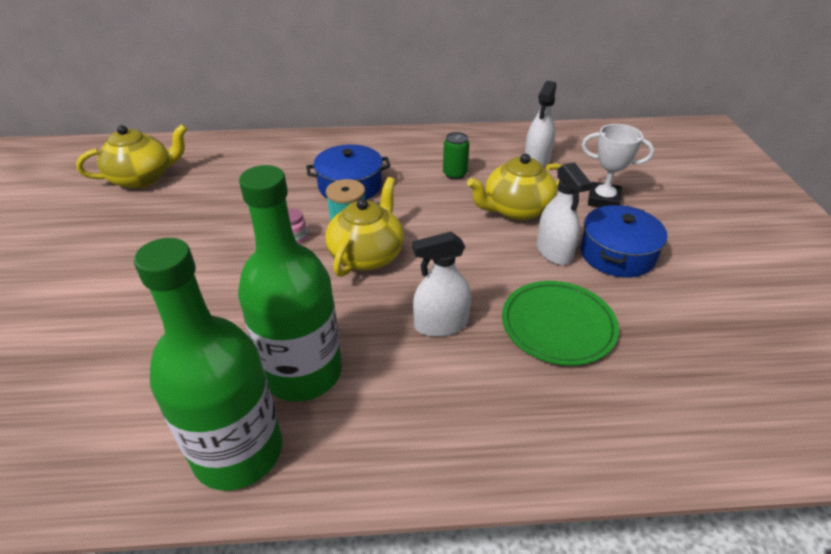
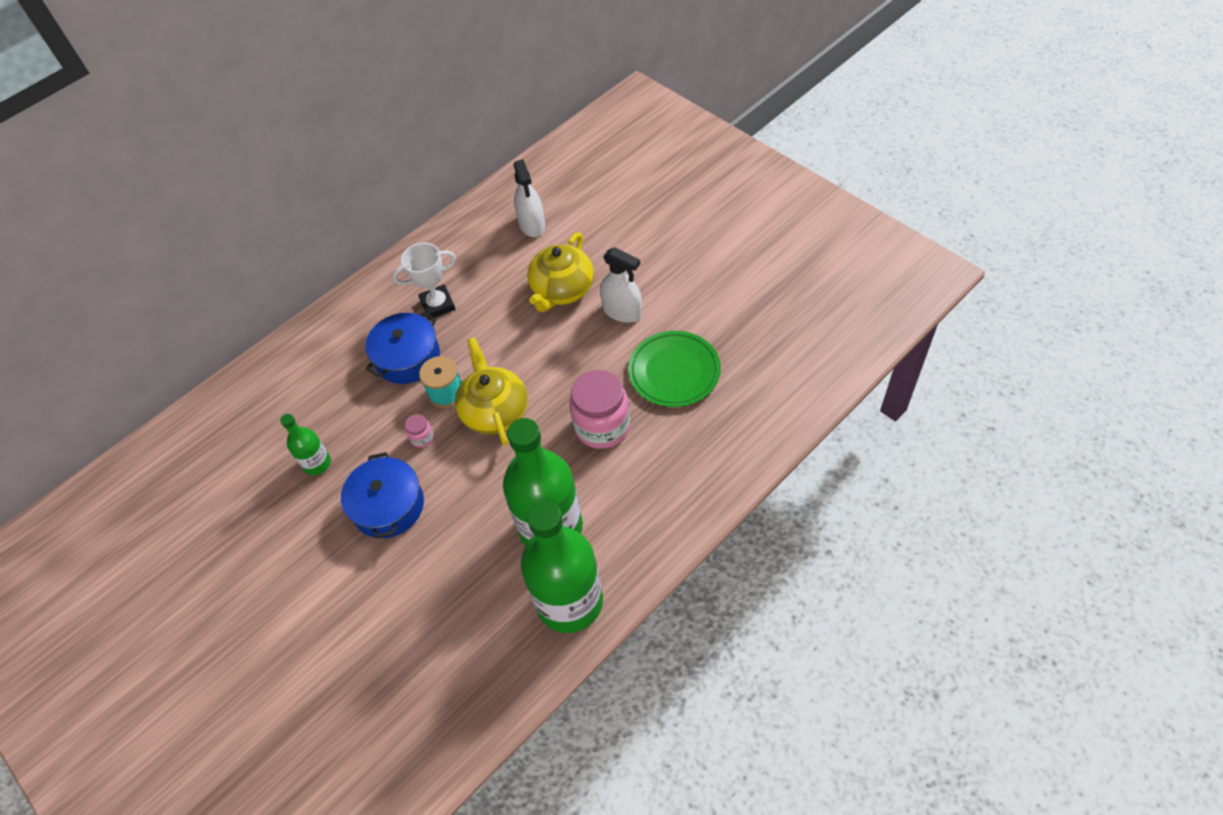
camera: 35 degrees left, 15 degrees up
yellow teapot [76,124,188,189] -> none
white spray bottle [412,232,471,337] -> pink jar [570,370,630,449]
green can [443,132,470,180] -> none
blue pot [580,205,667,278] -> blue pot moved to [341,452,424,538]
white trophy [582,124,654,207] -> white trophy moved to [392,243,456,320]
none -> green bottle [280,414,331,475]

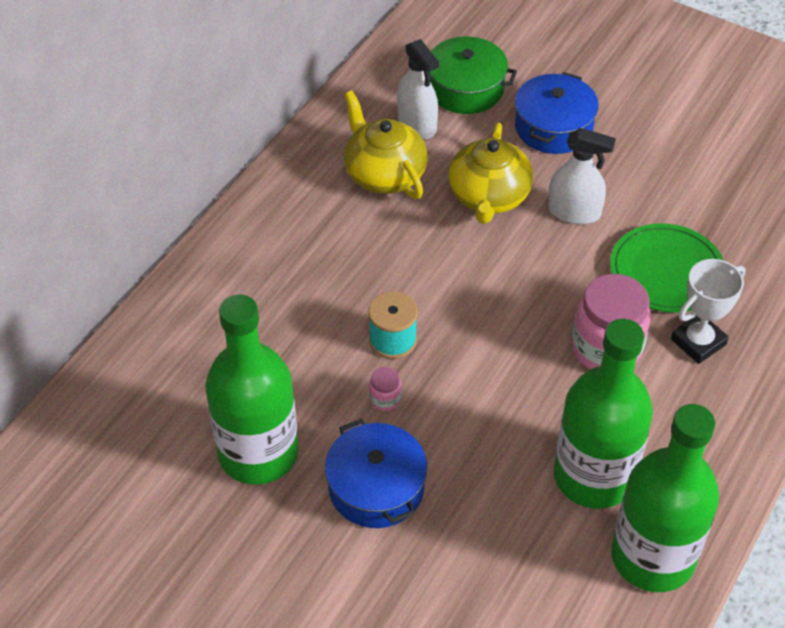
camera: 20 degrees left, 5 degrees down
green bottle [280,414,331,475] -> green bottle [205,294,299,485], size x2.08
blue pot [365,312,440,384] -> blue pot moved to [515,72,599,154]
white trophy [392,243,456,320] -> white trophy moved to [671,259,746,364]
yellow teapot [455,337,528,446] -> yellow teapot moved to [344,90,428,199]
none -> green pot [430,37,517,114]

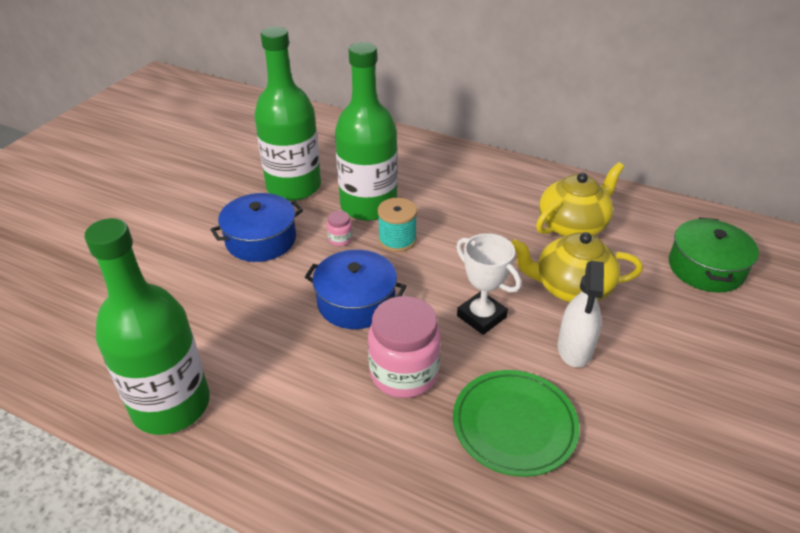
camera: 85 degrees right, 10 degrees down
white spray bottle [397,39,439,139] -> none
blue pot [515,72,599,154] -> blue pot moved to [305,250,406,329]
green bottle [554,319,653,509] -> green bottle moved to [335,42,398,221]
white trophy [671,259,746,364] -> white trophy moved to [456,233,521,335]

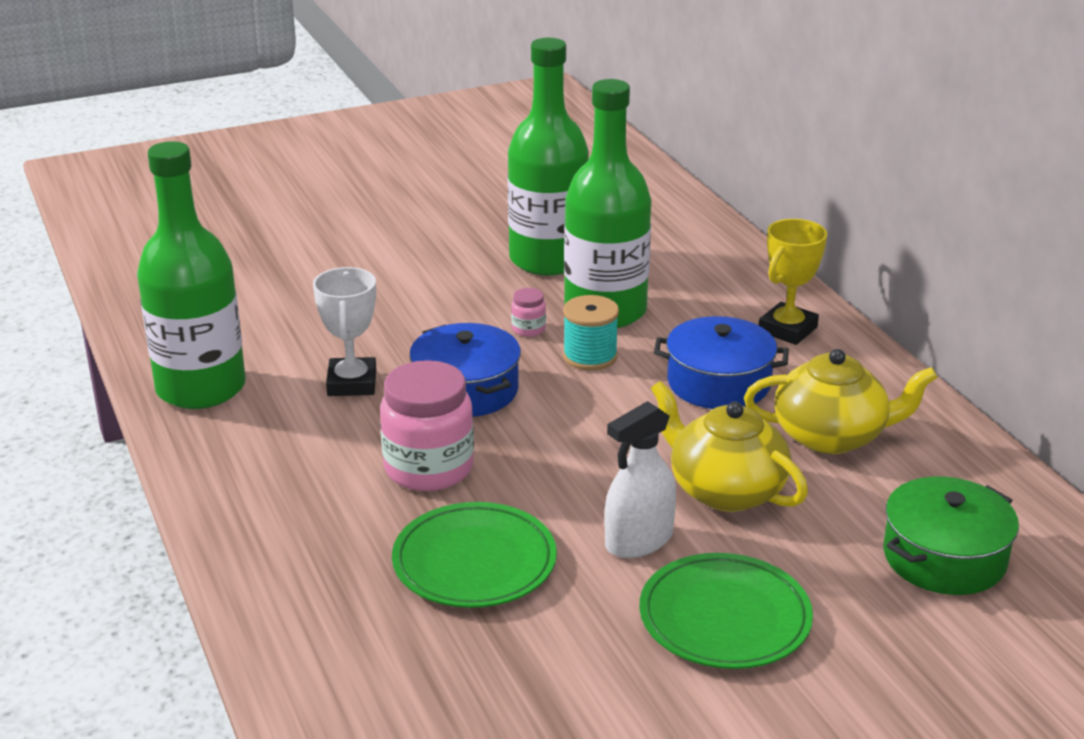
camera: 40 degrees right, 10 degrees down
blue pot [210,193,303,262] -> blue pot moved to [654,316,789,409]
white trophy [456,233,521,335] -> white trophy moved to [313,267,376,396]
none -> green plate [639,553,813,669]
none -> yellow trophy [759,219,827,345]

